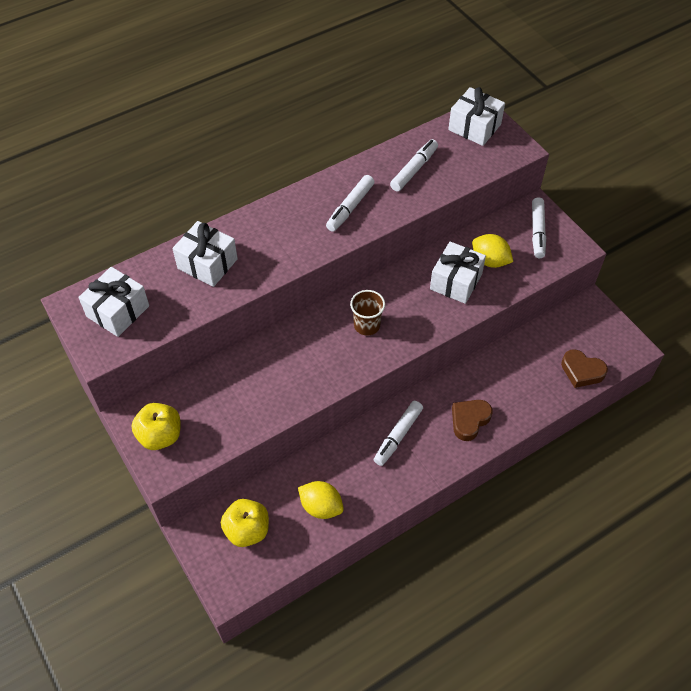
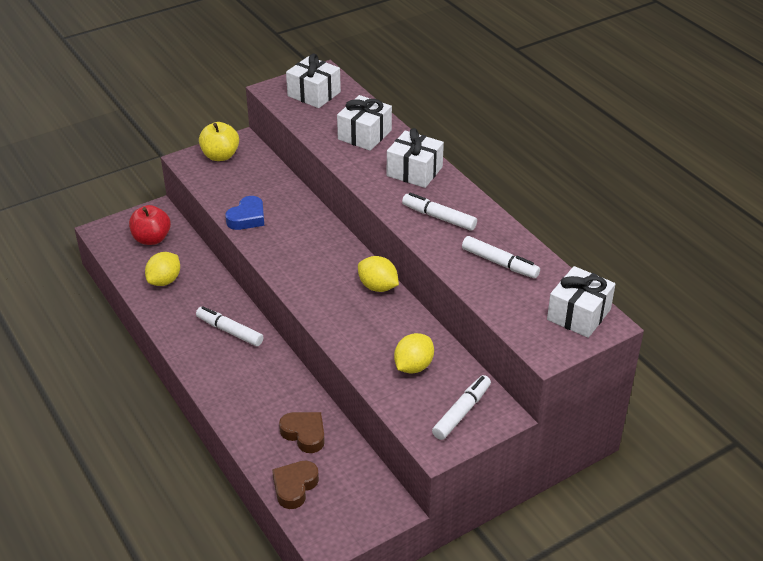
camera: 90 degrees right, 15 degrees down
yellow apple [221,499,269,547] -> red apple [129,205,171,245]
brown cup [350,290,385,336] -> none
white gift [430,241,486,304] -> white gift moved to [387,128,444,188]
brown heart [452,400,492,441] -> brown heart moved to [279,412,325,453]
white marker [532,197,546,258] -> white marker turned 120 degrees clockwise [432,375,491,440]
none -> blue heart [225,196,264,230]
none -> yellow lemon [358,256,399,292]

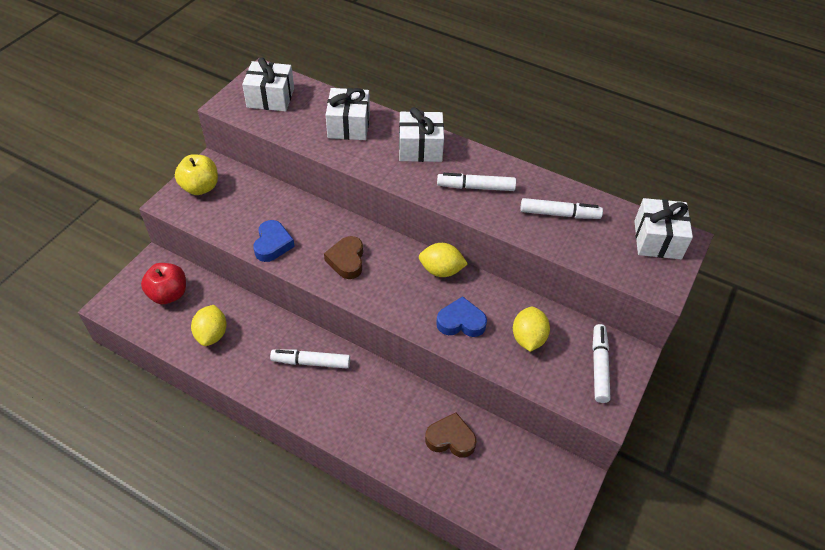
camera: 30 degrees left, 10 degrees up
brown heart [272,461,319,509] -> brown heart moved to [324,236,363,279]
none -> blue heart [436,296,487,337]

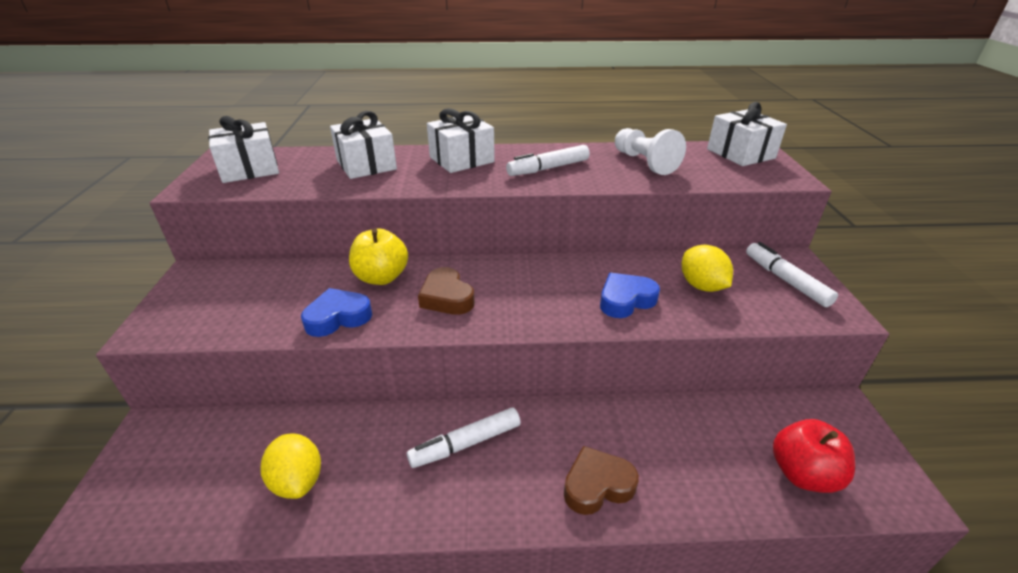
camera: 30 degrees left, 15 degrees down
red apple [141,263,186,304] -> red apple moved to [773,419,855,493]
yellow apple [175,154,218,195] -> yellow apple moved to [349,229,408,285]
blue heart [253,220,295,262] -> blue heart turned 90 degrees counterclockwise [301,288,372,337]
yellow lemon [419,243,468,277] -> none
brown heart [425,413,476,458] -> brown heart moved to [564,446,639,515]
white marker [520,198,603,219] -> white pawn [615,128,686,175]

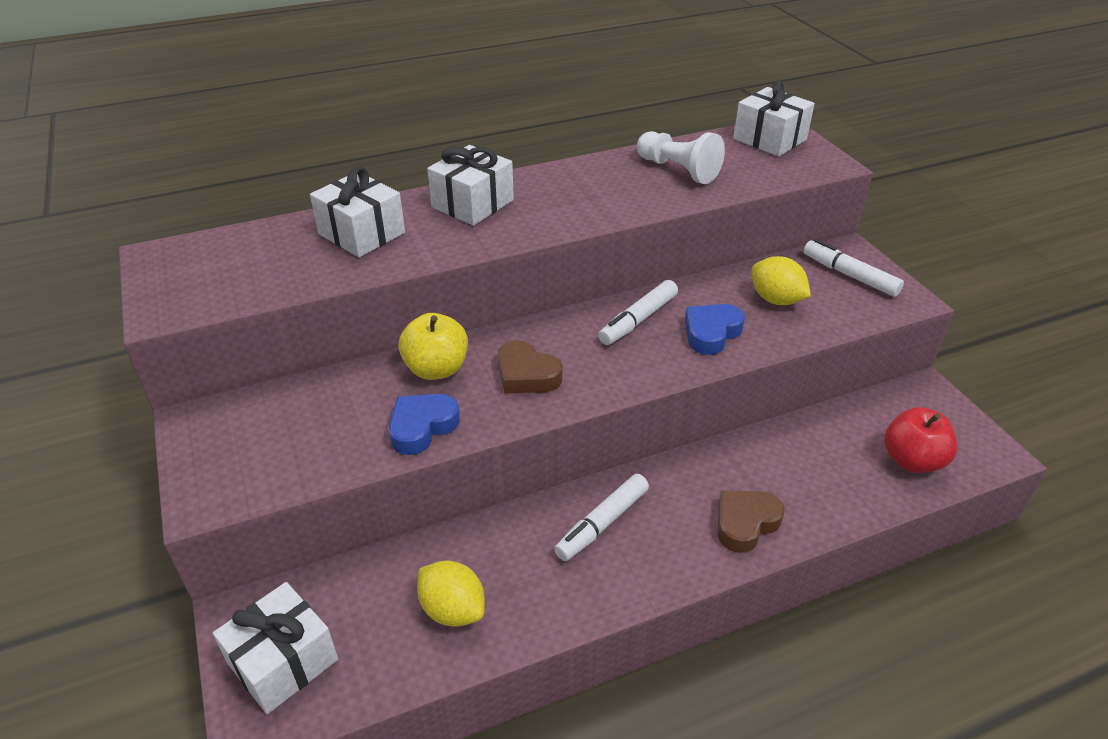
camera: 20 degrees left, 5 degrees up
white gift [208,116,279,183] -> white gift moved to [213,582,338,714]
white marker [506,145,590,176] -> white marker moved to [598,280,678,345]

